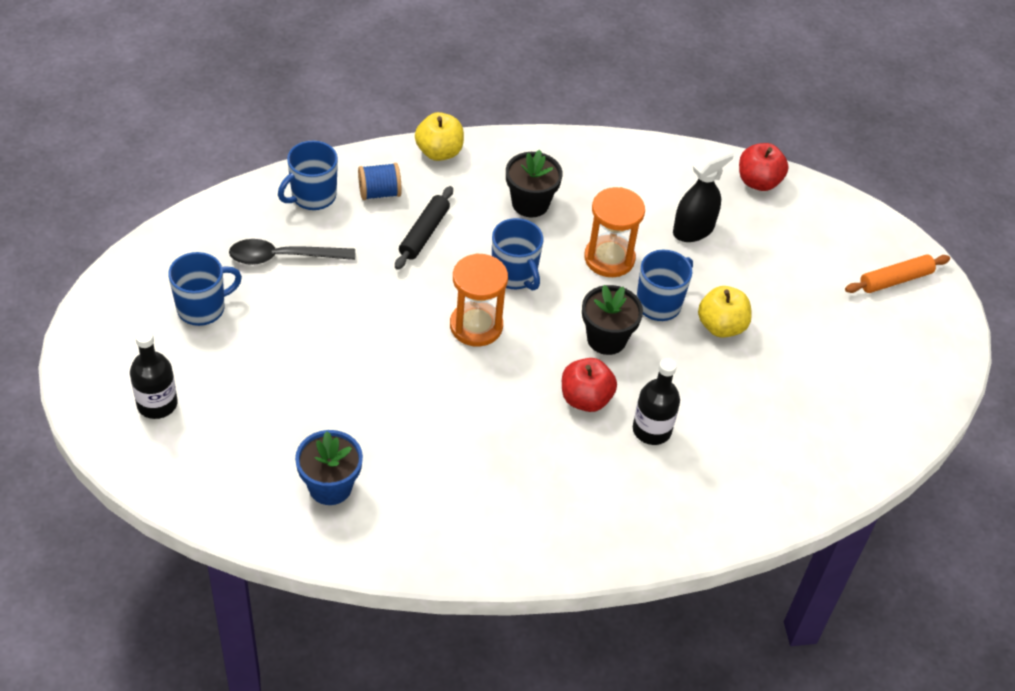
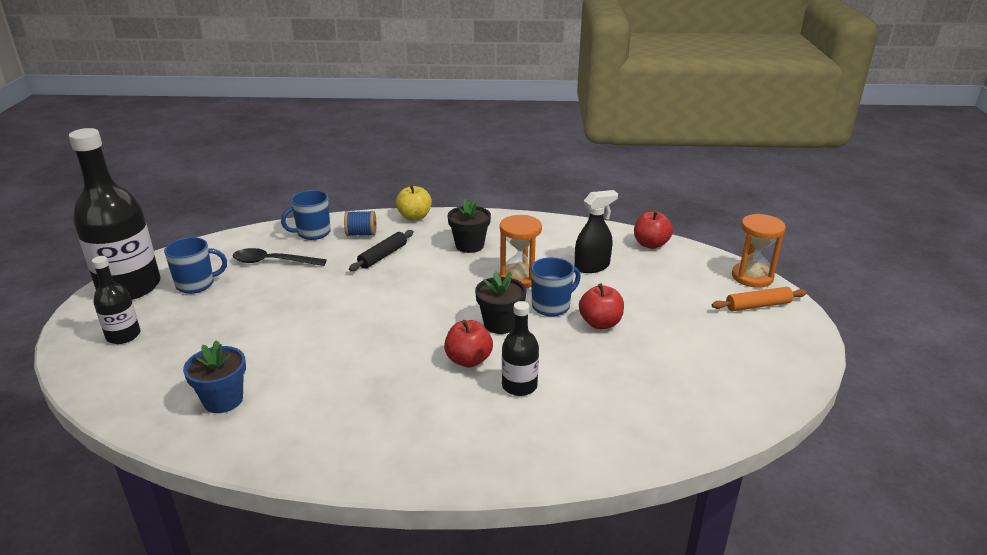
camera: 15 degrees right, 20 degrees down
orange hourglass [450,254,508,347] -> orange hourglass moved to [732,214,786,288]
blue mug [492,218,544,290] -> none
yellow apple [698,286,752,338] -> red apple [579,283,624,329]
none -> black bottle [69,128,161,300]

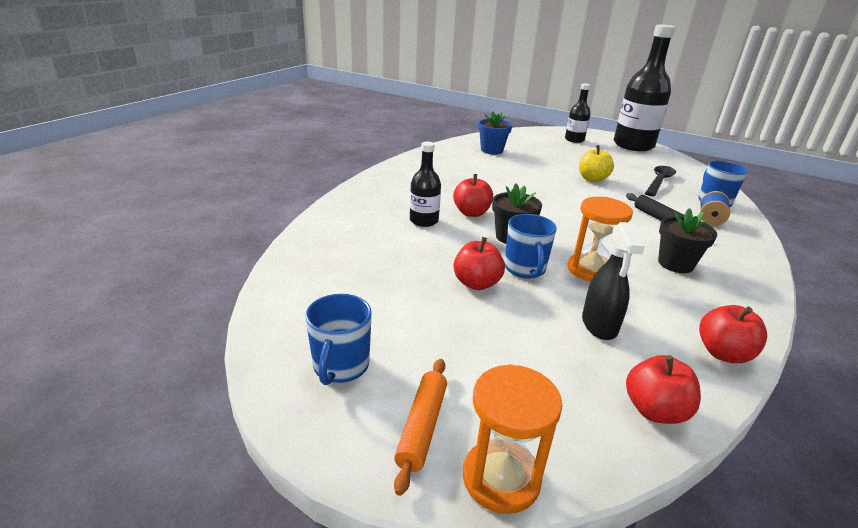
camera: 115 degrees right, 0 degrees up
blue mug [164,237,227,294] -> blue mug moved to [305,294,372,385]
yellow apple [396,184,432,221] -> yellow apple moved to [579,145,614,182]
none -> red apple [699,305,767,363]

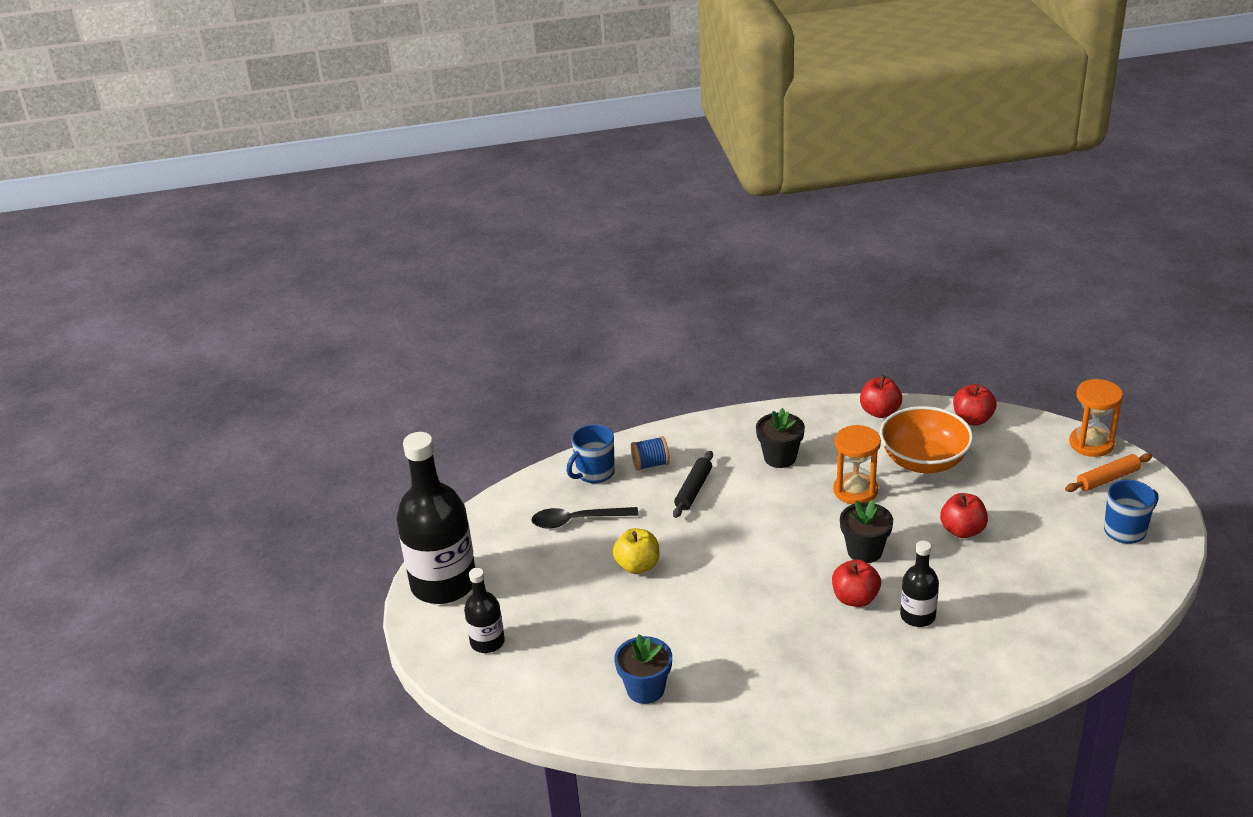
camera: 125 degrees left, 5 degrees up
blue mug [505,214,557,279] -> none
black spray bottle [582,222,645,340] -> orange bowl [880,406,973,473]

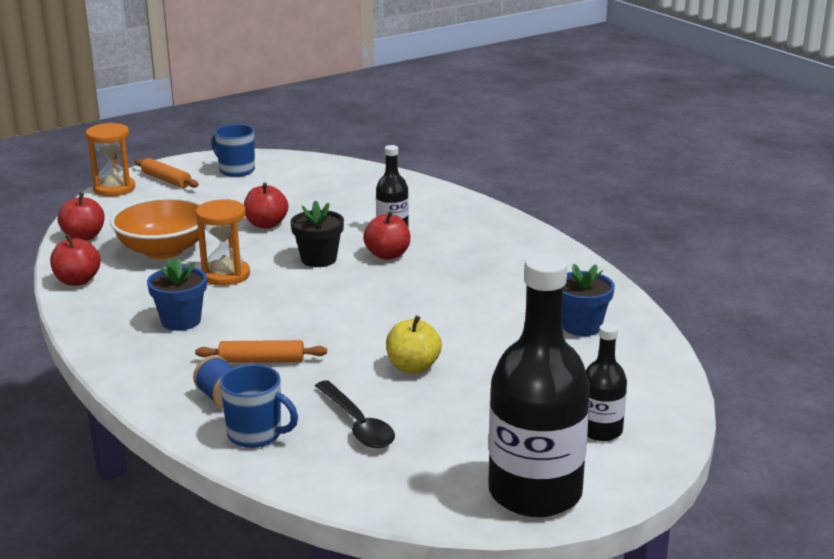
camera: 115 degrees left, 10 degrees down
black rolling pin [673,451,713,518] -> orange rolling pin [195,340,327,363]
black flower pot [756,408,805,468] -> blue flower pot [147,258,207,331]

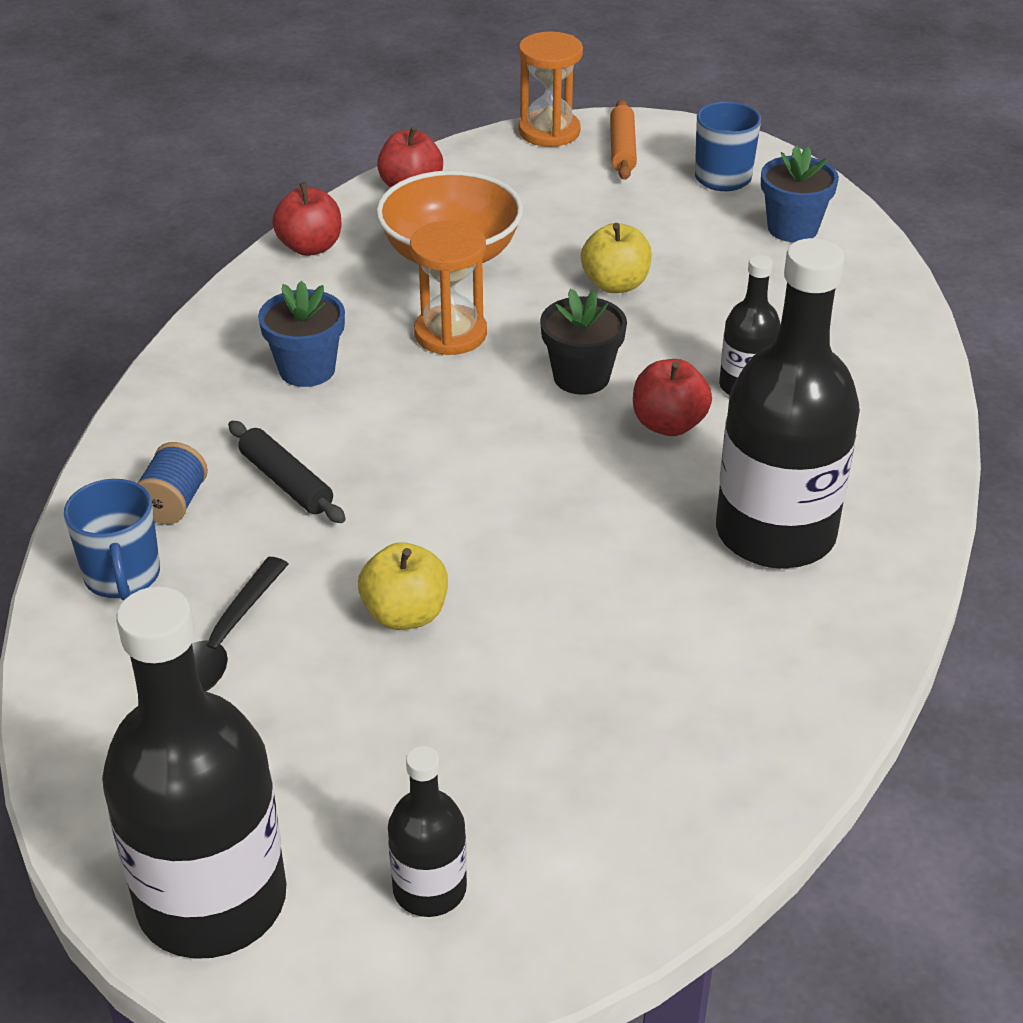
camera: 50 degrees right, 15 degrees up
orange rolling pin [195,340,327,363] -> black rolling pin [228,421,346,523]
red apple [244,182,288,229] -> yellow apple [581,223,652,293]
blue flower pot [562,264,615,336] -> blue flower pot moved to [761,146,839,242]
none -> black bottle [716,238,860,569]

